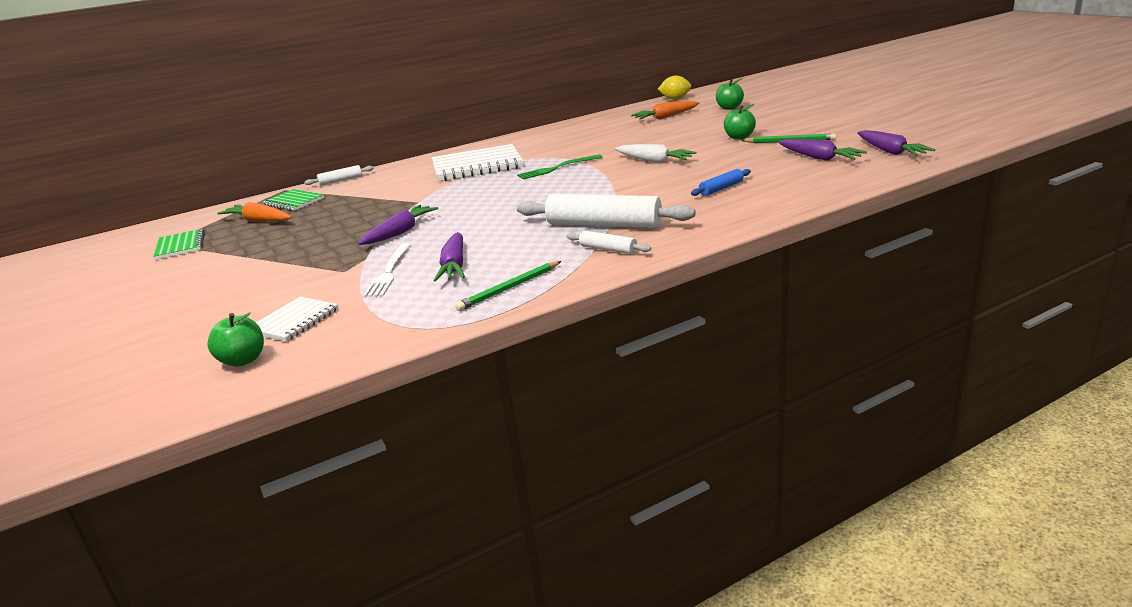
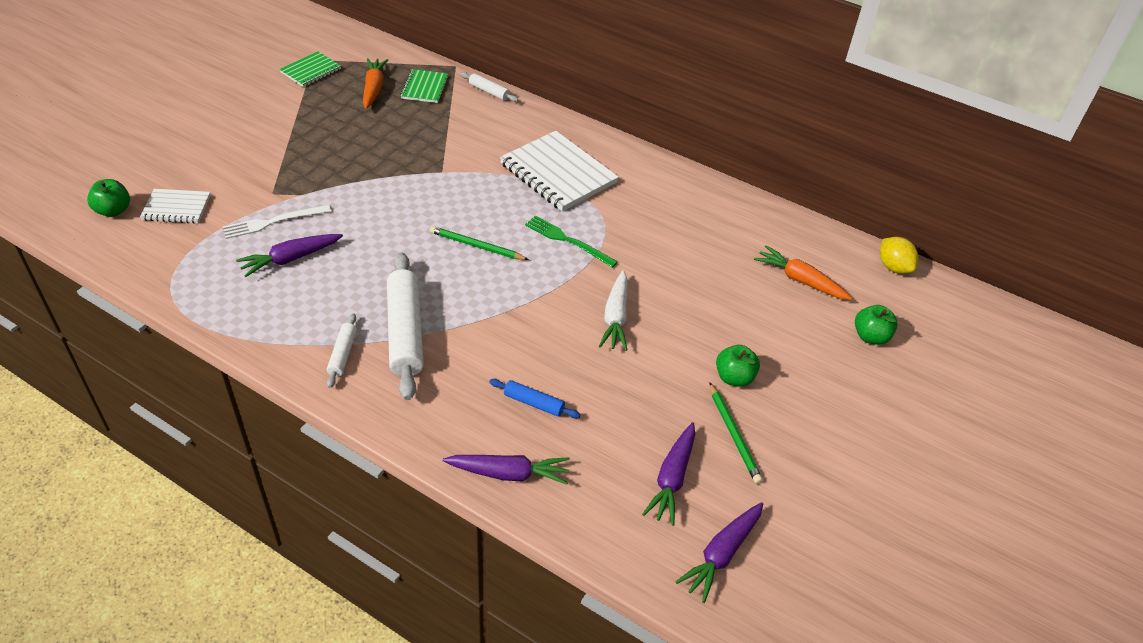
camera: 55 degrees right, 20 degrees up
purple carrot [358,205,439,245] -> purple carrot moved to [443,455,570,485]
green pencil [455,261,561,311] -> green pencil moved to [430,226,529,260]

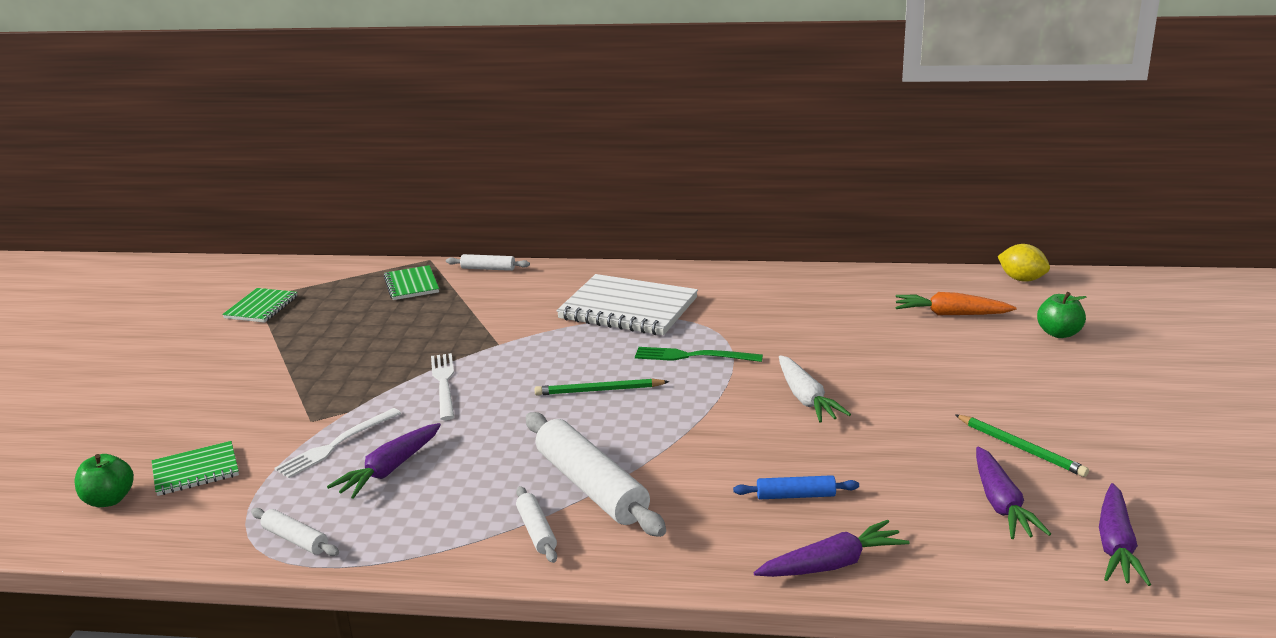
camera: 20 degrees left, 20 degrees down
white notebook [140,189,211,224] -> green notebook [152,441,239,496]
orange carrot [363,58,388,109] -> none
green apple [716,345,760,387] -> none
none -> white rolling pin [251,508,339,556]
none -> white fork [431,353,454,420]

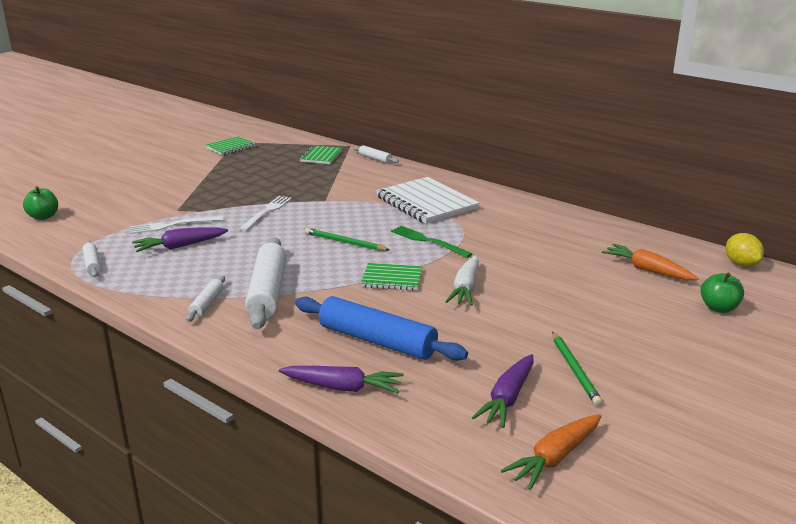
camera: 30 degrees right, 0 degrees up
green notebook [152,441,239,496] -> green notebook moved to [361,263,423,291]
blue rolling pin [733,475,859,499] -> blue rolling pin [295,296,468,361], size x2.06
purple carrot [1099,483,1151,586] -> orange carrot [501,414,601,490]

